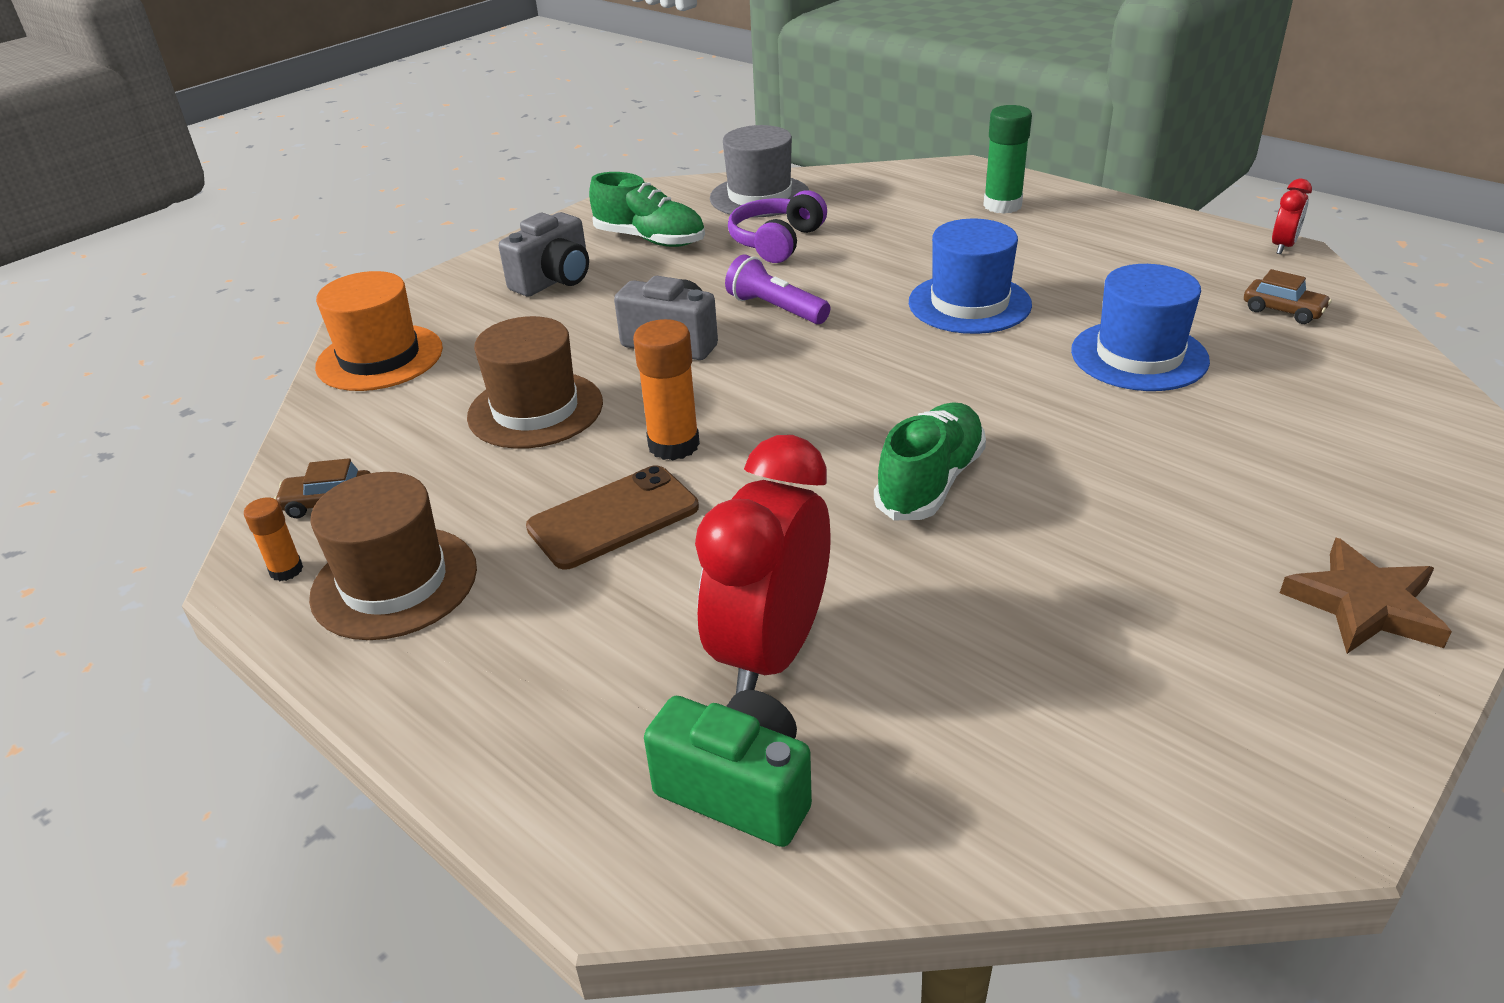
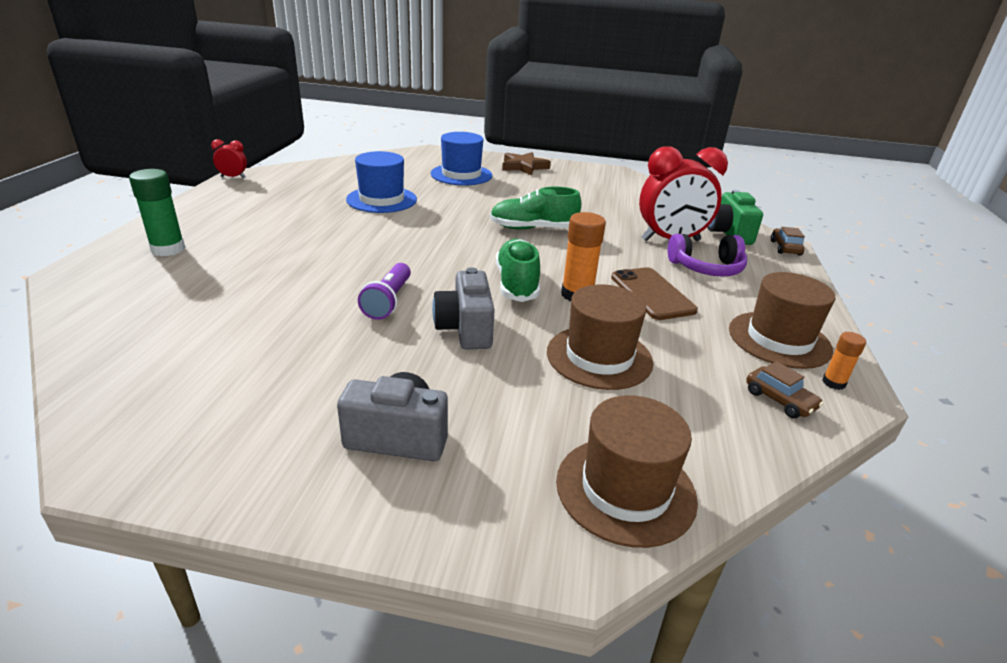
camera: 125 degrees left, 5 degrees down
orange hat [315,271,443,391] -> brown hat [556,395,698,548]
brown phone [526,465,699,570] -> brown phone turned 45 degrees clockwise [611,267,698,320]
green shoe [589,172,705,247] -> green shoe moved to [496,239,540,302]
grey hat [710,125,809,218] -> none
purple headphones [728,190,827,263] -> purple headphones moved to [668,234,747,276]
blue hat [909,219,1032,334] -> blue hat moved to [431,132,492,185]
brown car [1244,269,1332,324] -> brown car moved to [771,227,805,256]

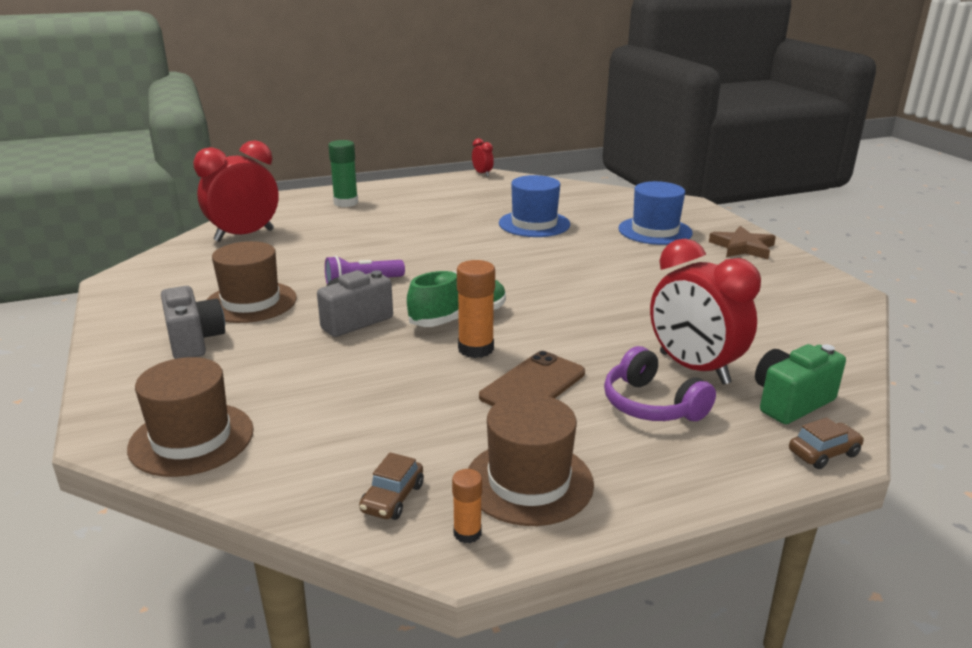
camera: 60 degrees right, 5 degrees down
green shoe [490,187,581,230] -> none
brown hat [547,284,653,390] -> brown hat moved to [207,241,297,323]
none -> red clock [193,140,279,242]

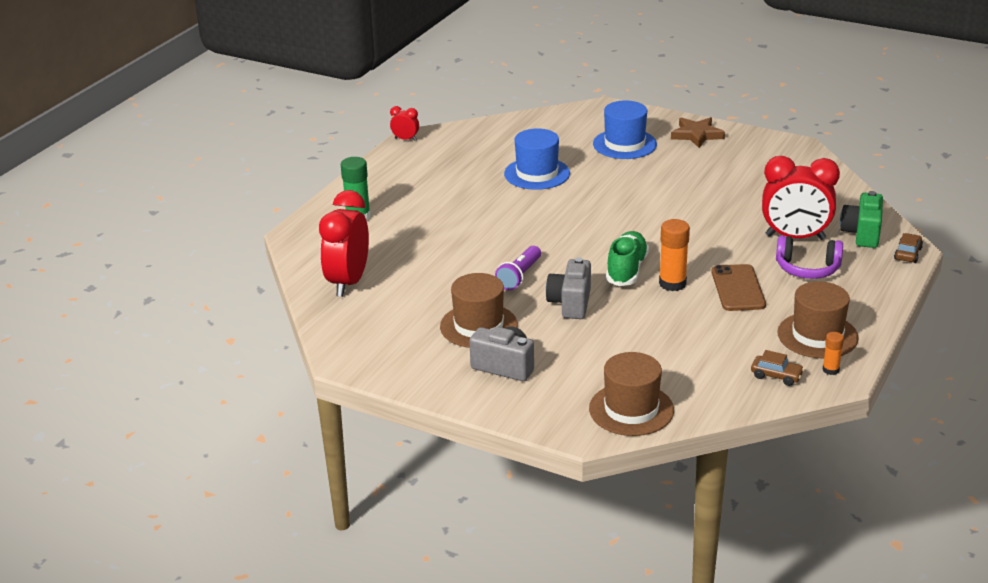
camera: 40 degrees left, 5 degrees up
brown car [359,452,424,520] -> brown car turned 45 degrees counterclockwise [751,350,804,386]

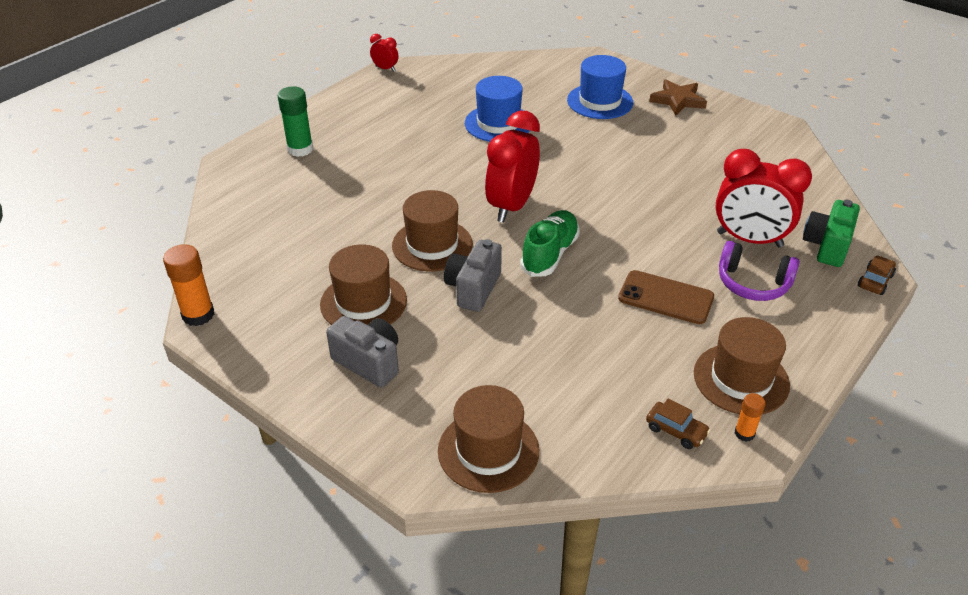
camera: 10 degrees right, 10 degrees up
red clock [319,190,369,297] -> red clock moved to [485,111,540,222]
purple flashlight [495,246,541,290] -> brown hat [392,190,473,271]
orange glue stick [659,219,690,291] -> orange glue stick moved to [163,244,214,326]
brown phone [711,264,766,311] -> brown phone turned 75 degrees counterclockwise [618,270,714,324]

